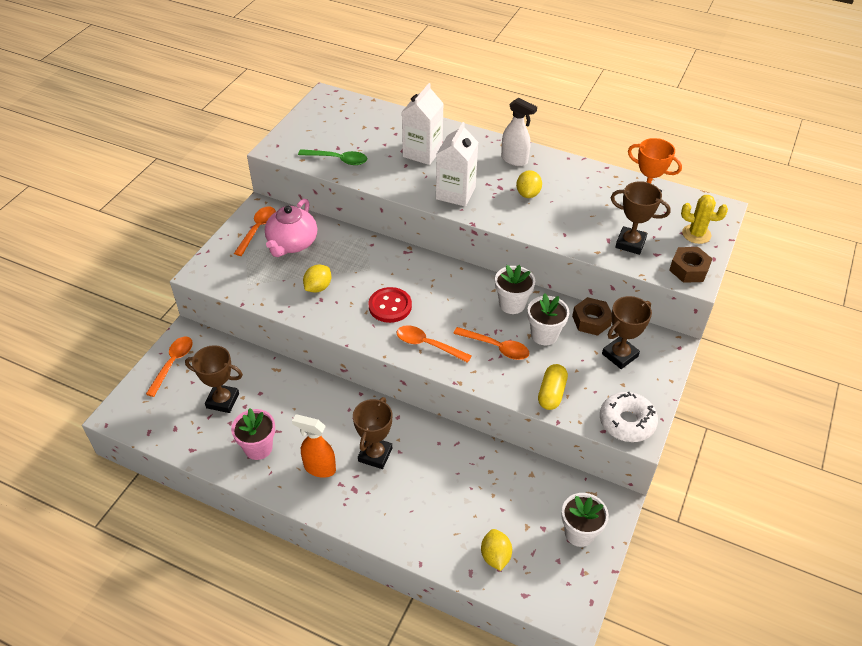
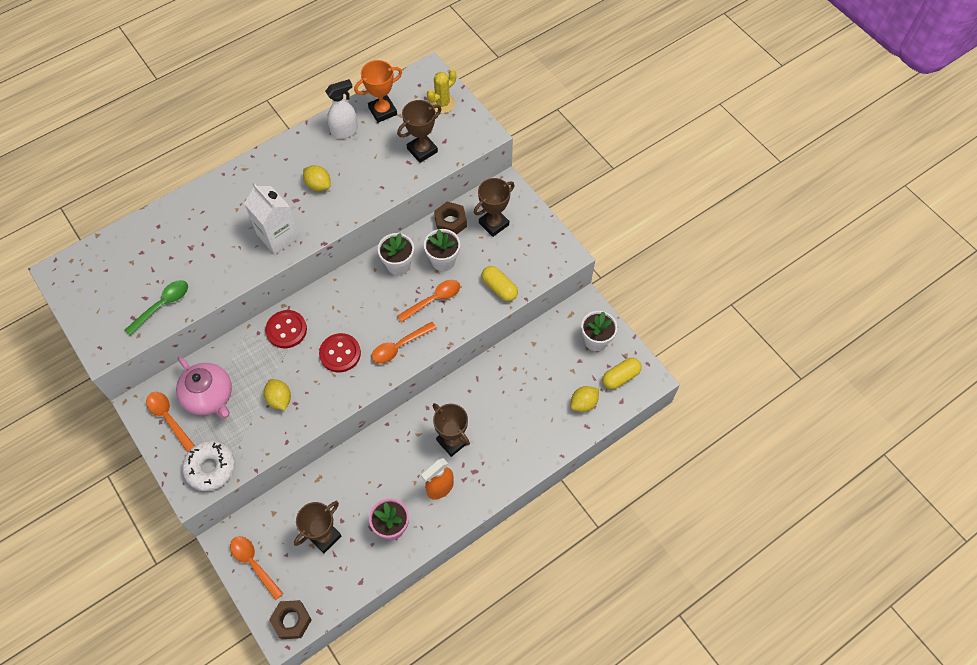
camera: 60 degrees left, 15 degrees up
white carton [402,83,444,165] -> none
yellow lemon [481,529,512,571] -> yellow lemon turned 60 degrees counterclockwise [571,386,599,412]
white spray bottle [501,98,537,166] -> white spray bottle moved to [325,79,358,139]
white donut [600,392,658,442] -> white donut moved to [182,441,235,491]
brown trophy [602,296,652,369] -> brown trophy turned 60 degrees clockwise [474,178,514,237]
brown nut [669,247,712,283] -> brown nut moved to [269,600,312,639]
none -> red button [265,310,307,348]
none -> yellow capsule [602,358,642,389]

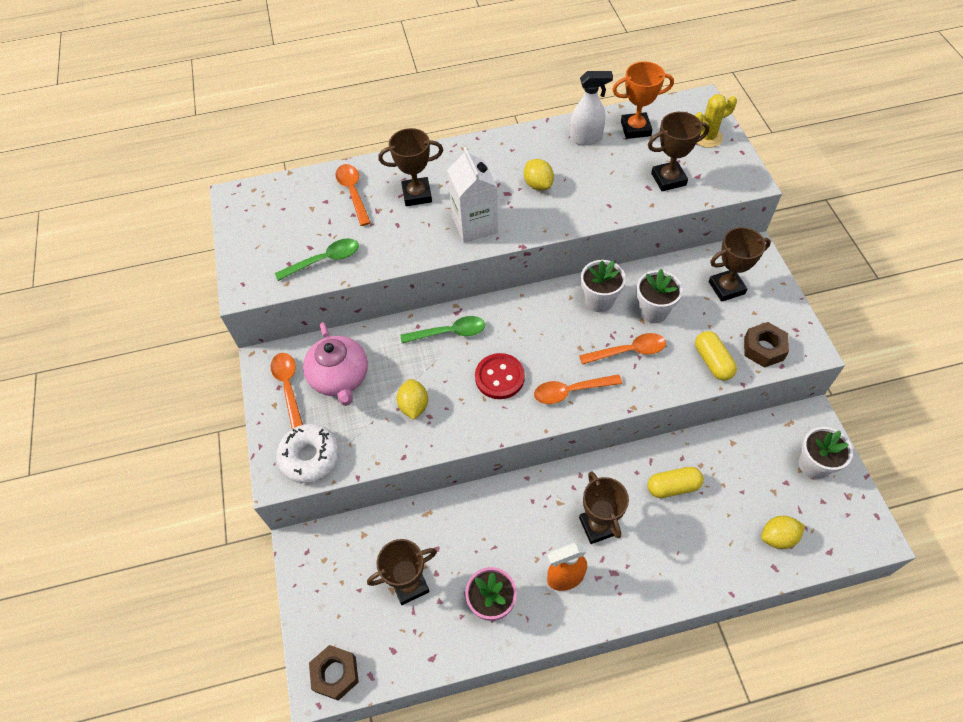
camera: 25 degrees right, 5 degrees down
orange spoon [230,536,283,600] -> orange spoon moved to [335,164,371,226]
red button [265,310,307,348] -> green spoon [401,316,485,343]
brown nut [434,201,467,235] -> brown nut moved to [744,322,789,368]
yellow capsule [602,358,642,389] -> yellow capsule moved to [648,467,704,498]
none -> brown trophy [378,128,443,206]

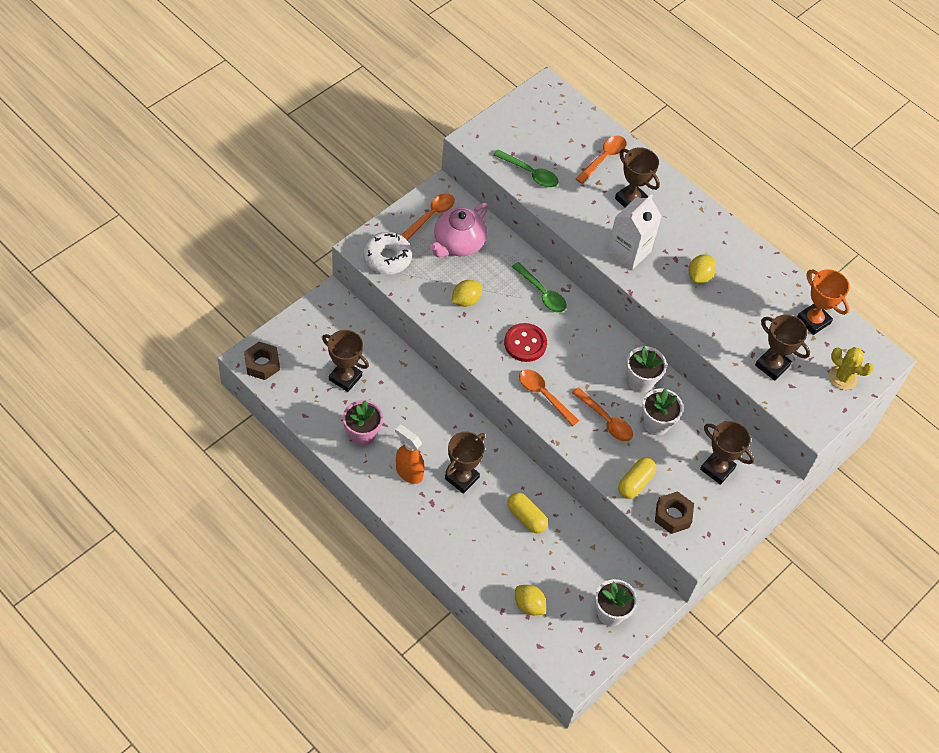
camera: 50 degrees right, 0 degrees up
white spray bottle [570,71,613,145] -> none

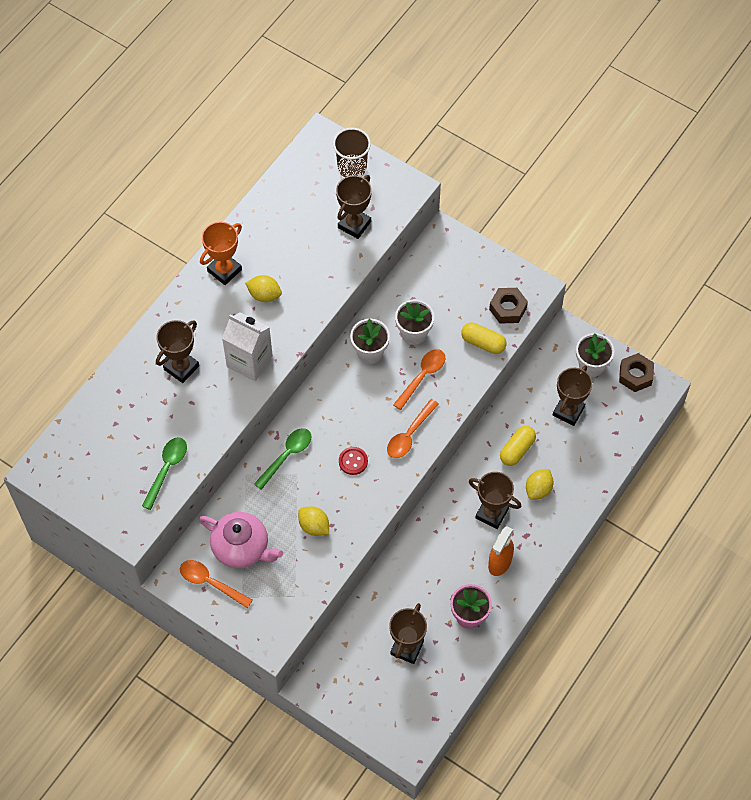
camera: 95 degrees left, 5 degrees up
brown nut [244,342,280,380] -> brown nut moved to [619,353,654,392]
white donut [363,232,412,275] -> none
red button [504,323,547,362] -> red button [339,447,368,475], size x0.66
yellow lemon [515,585,546,615] -> yellow lemon moved to [526,469,554,500]
orange spoon [576,136,626,184] -> none
brown trophy [700,421,754,485] -> brown trophy moved to [553,366,592,426]
orange trophy [797,269,849,335] -> orange trophy moved to [200,222,242,285]
yellow cactus [829,347,874,390] -> brown cup [333,128,371,177]

